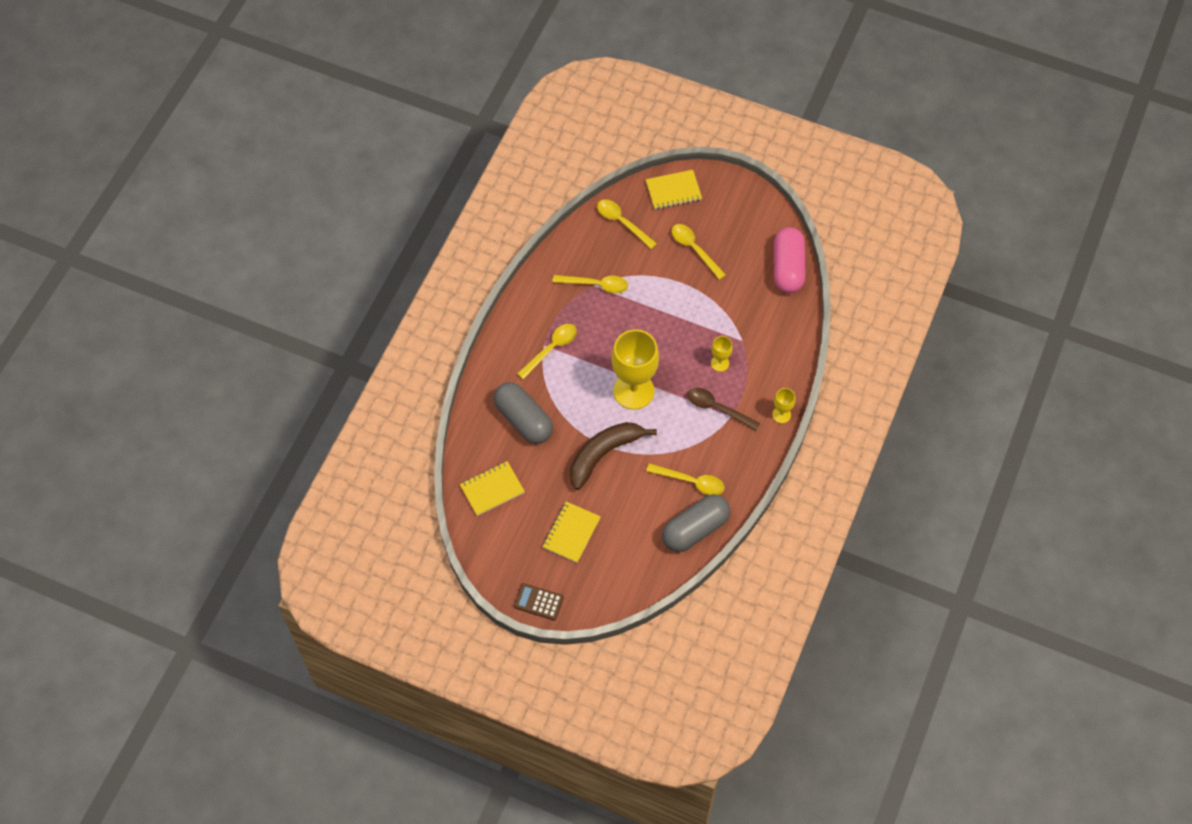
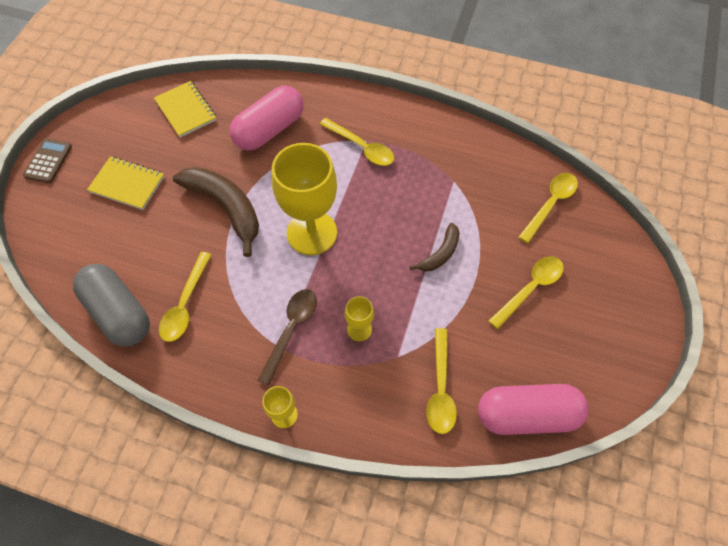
camera: 85 degrees right, 0 degrees up
grey capsule [493,382,553,444] -> pink capsule [229,86,304,151]
yellow spoon [552,275,628,293] -> yellow spoon moved to [426,328,457,434]
yellow notebook [646,170,702,209] -> none
none -> brown banana [409,223,460,271]

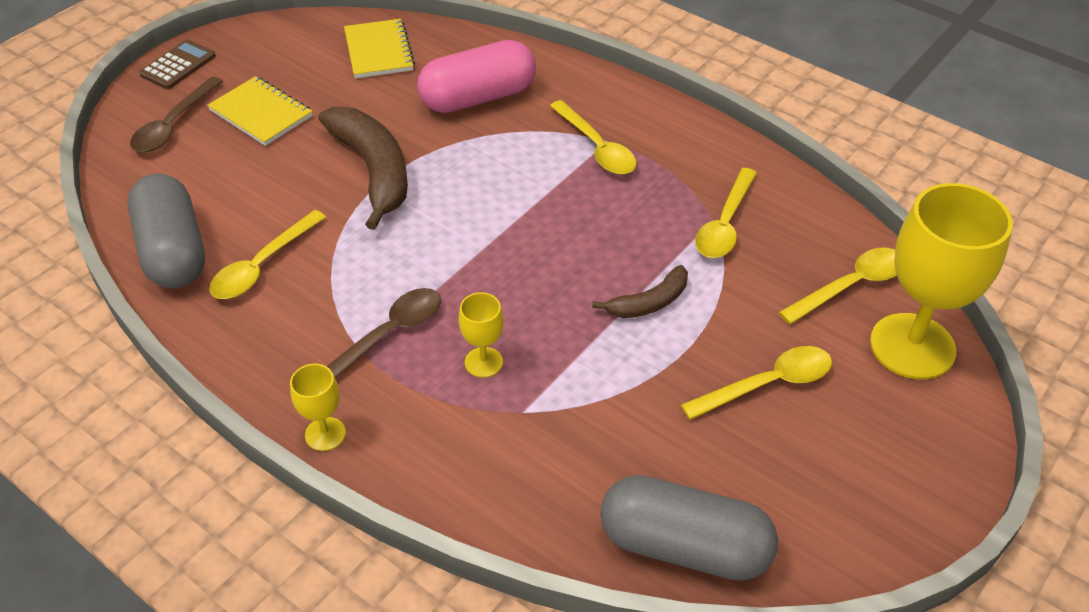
camera: 20 degrees right, 15 degrees down
yellow goblet [272,143,337,255] -> yellow goblet moved to [870,183,1013,379]
yellow spoon [426,328,457,434] -> yellow spoon moved to [695,168,757,258]
pink capsule [478,384,589,435] -> grey capsule [600,475,778,581]
none -> brown spoon [130,77,223,152]

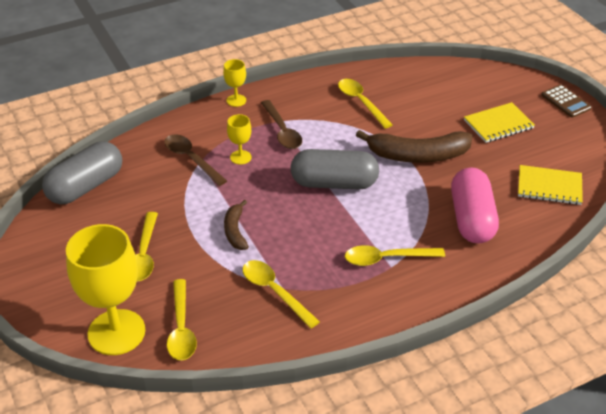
camera: 115 degrees right, 5 degrees down
grey capsule [127,173,205,288] -> grey capsule moved to [290,149,379,189]
brown spoon [130,77,223,152] -> brown spoon moved to [165,134,227,186]

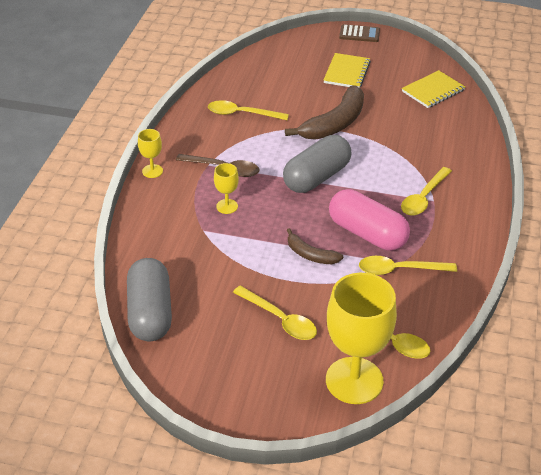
camera: 50 degrees left, 0 degrees up
brown spoon [165,134,227,186] -> none
pink capsule [451,167,499,243] -> pink capsule moved to [329,189,410,251]

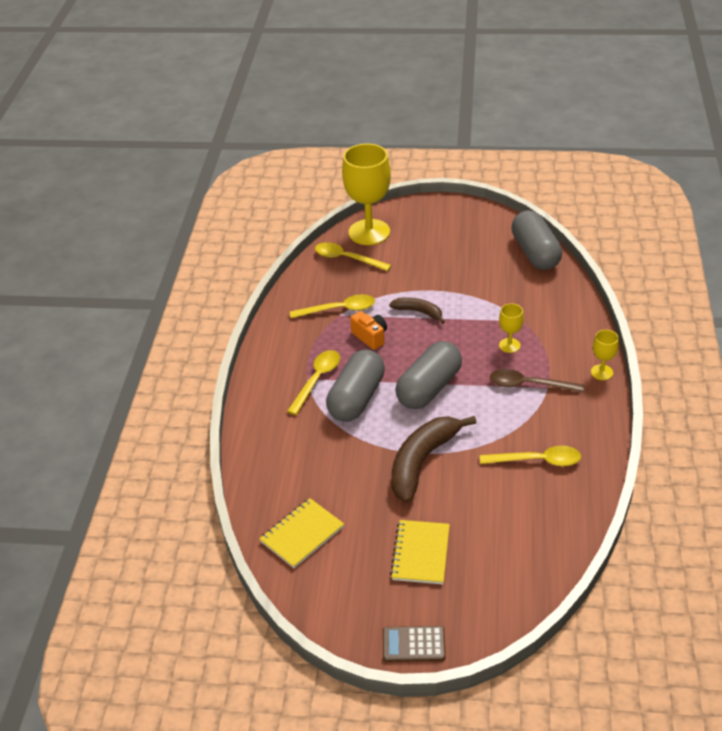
camera: 175 degrees right, 0 degrees up
yellow spoon [233,286,317,340] -> none
pink capsule [329,189,410,251] -> orange camera [350,311,387,350]
none -> grey capsule [326,349,385,422]

